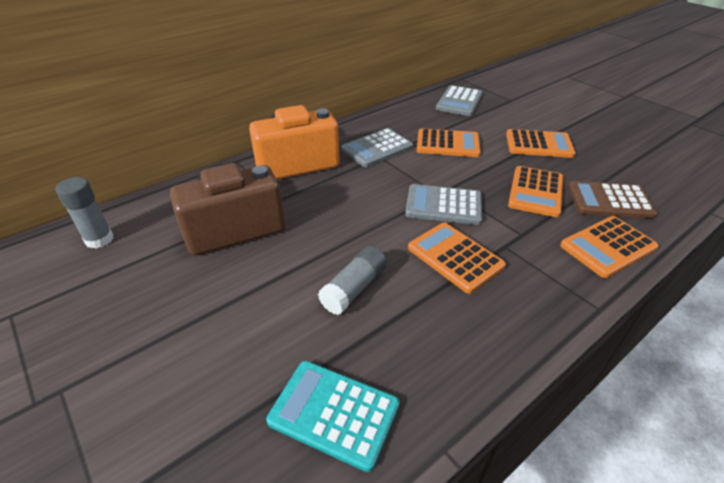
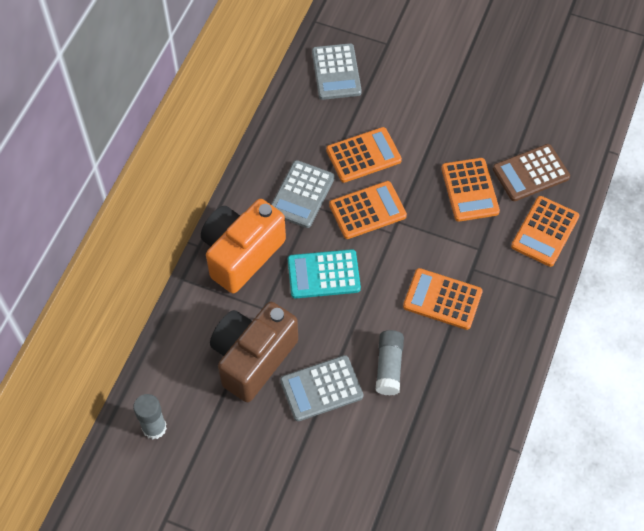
camera: 30 degrees left, 20 degrees up
turquoise calculator [266,361,399,472] -> turquoise calculator moved to [288,249,361,299]
grey calculator [405,184,482,225] -> grey calculator moved to [280,355,363,421]
orange calculator [506,129,576,158] -> orange calculator moved to [329,181,407,239]

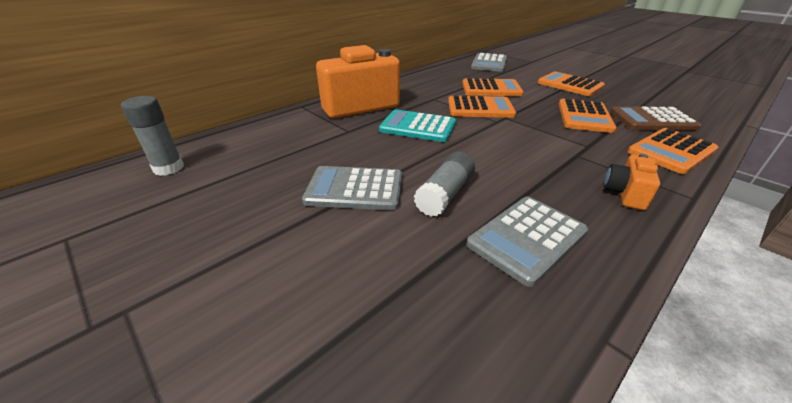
camera: 25 degrees right, 25 degrees down
brown camera [210,302,298,402] -> none
grey calculator [271,160,335,228] -> grey calculator moved to [467,197,588,287]
orange calculator [403,268,483,330] -> orange calculator moved to [538,71,605,96]
none -> orange camera [603,154,660,210]

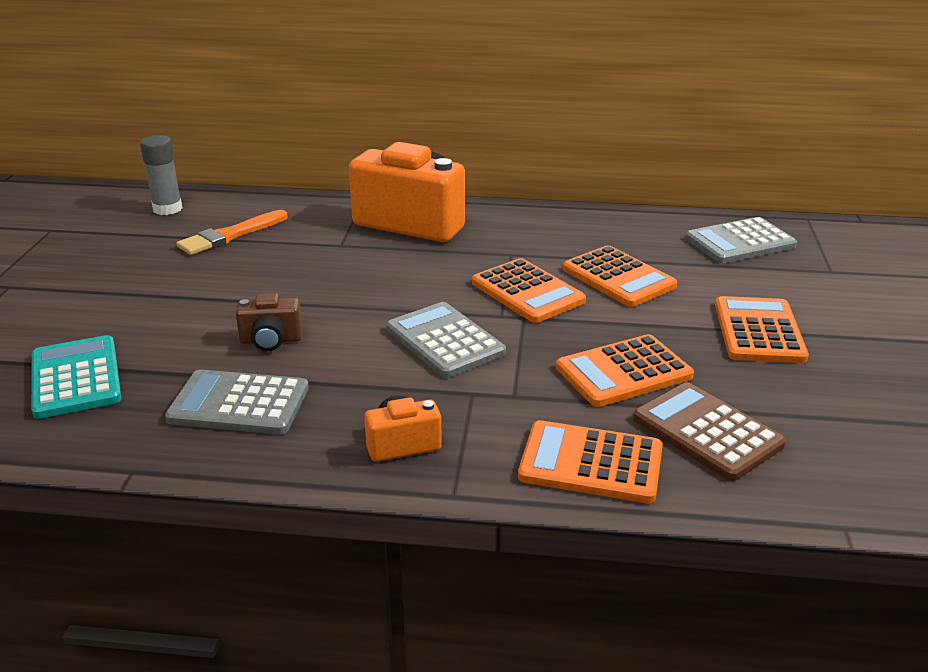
camera: 50 degrees right, 5 degrees down
grey calculator [302,166,402,210] -> grey calculator moved to [386,302,506,378]
turquoise calculator [379,109,456,142] -> turquoise calculator moved to [31,335,122,419]
grey glue stick [414,152,475,217] -> brown camera [235,293,302,351]
none -> orange brush [176,210,288,255]

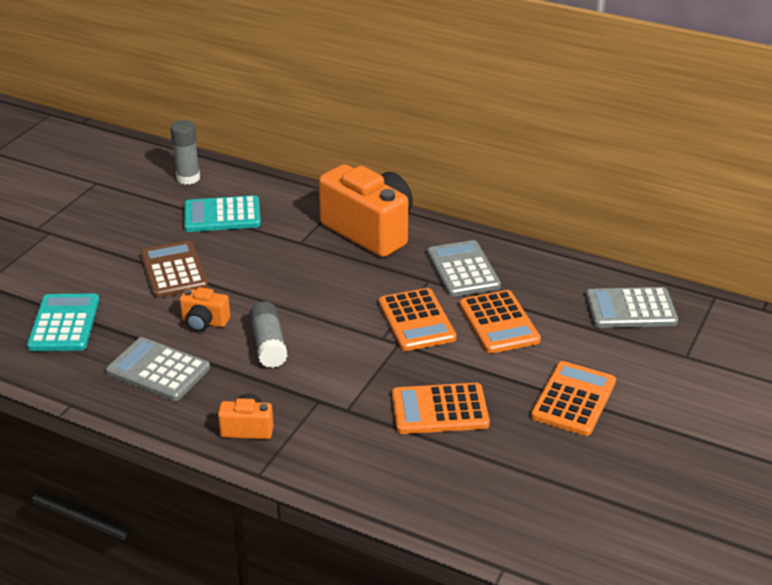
camera: 20 degrees right, 5 degrees up
orange brush [176,210,288,255] -> turquoise calculator [184,195,261,232]
brown camera [235,293,302,351] -> orange camera [180,287,230,332]
grey calculator [386,302,506,378] -> grey calculator moved to [427,240,501,297]
orange calculator [518,420,663,503] -> none
brown calculator [633,382,786,481] -> brown calculator moved to [140,241,208,298]
none -> grey glue stick [249,302,288,368]

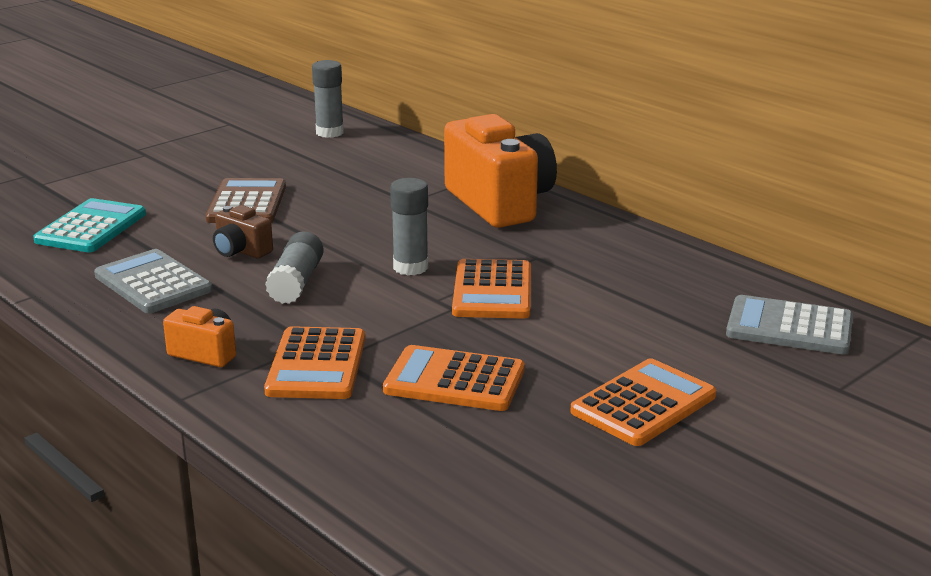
camera: 20 degrees right, 10 degrees down
orange camera [180,287,230,332] -> brown camera [213,205,273,258]
turquoise calculator [184,195,261,232] -> none
grey calculator [427,240,501,297] -> none
orange calculator [459,290,541,354] -> orange calculator moved to [264,326,365,399]
none -> grey glue stick [390,178,428,276]

